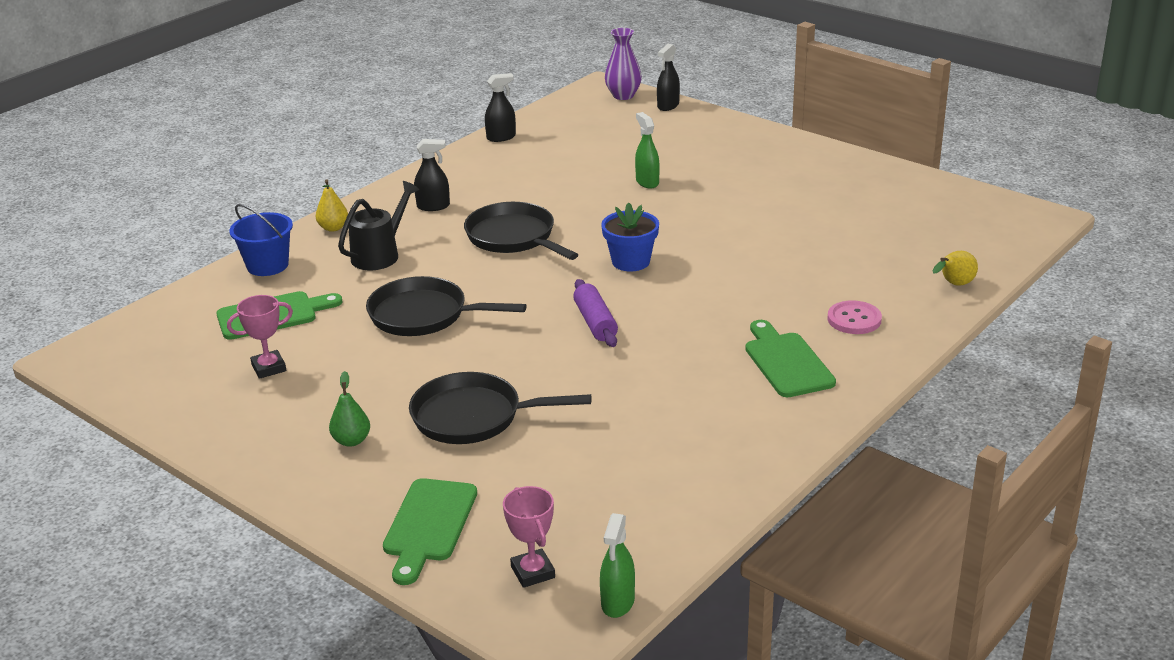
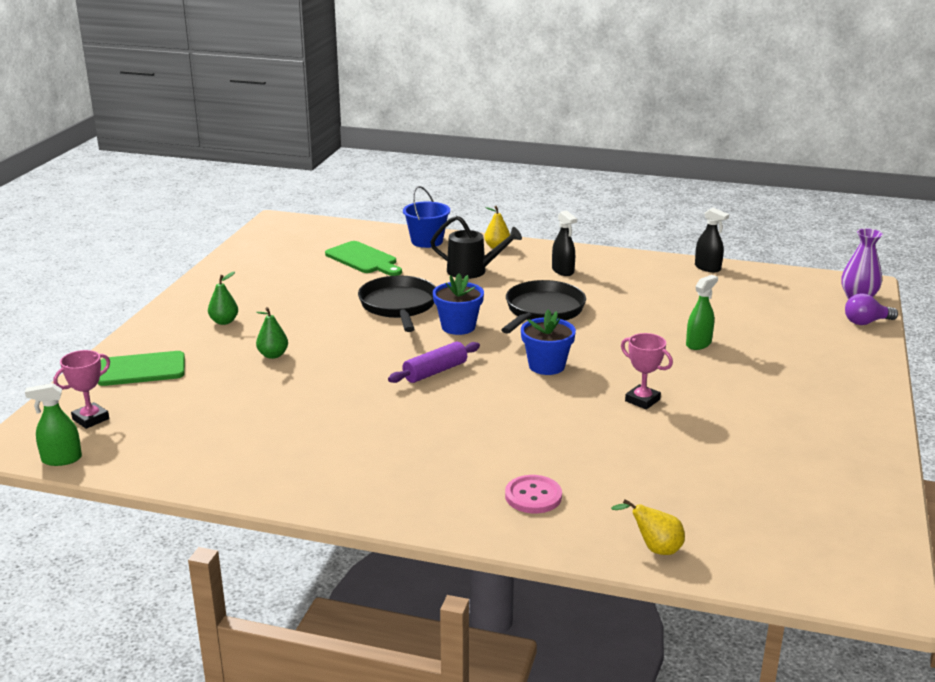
camera: 65 degrees right, 5 degrees down
pink trophy [227,295,293,379] -> pink trophy moved to [621,333,673,409]
black pan [409,372,592,444] -> green pear [256,307,288,359]
black spray bottle [657,44,680,111] -> purple light bulb [845,293,898,325]
green cutting board [745,320,836,397] -> none
none -> blue flower pot [433,274,484,335]

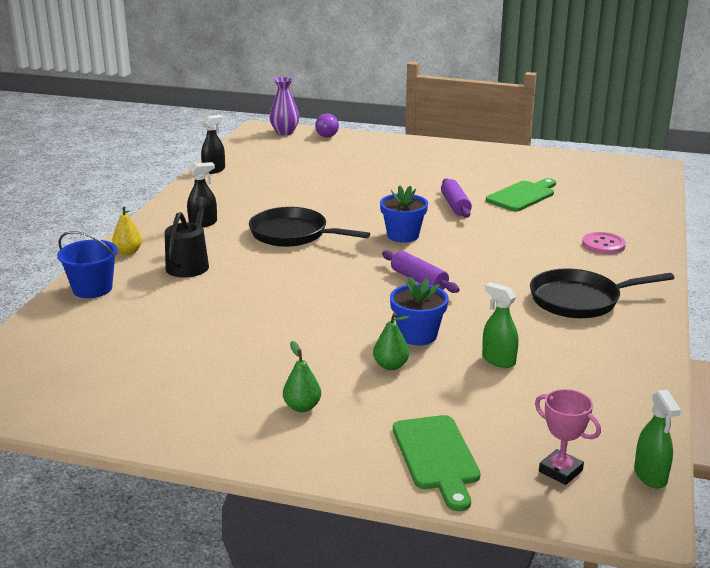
camera: 90 degrees left, 0 degrees up
green cutting board [325,241,402,276] -> green cutting board moved to [486,178,556,211]
black pan [358,276,436,332] -> black pan moved to [530,268,674,318]
blue flower pot [433,274,484,335] -> blue flower pot moved to [390,277,449,345]
yellow pear [611,499,685,555] -> none
pink trophy [621,333,673,409] -> purple rolling pin [441,178,472,218]
green spray bottle [686,275,718,350] -> green spray bottle moved to [482,282,519,368]

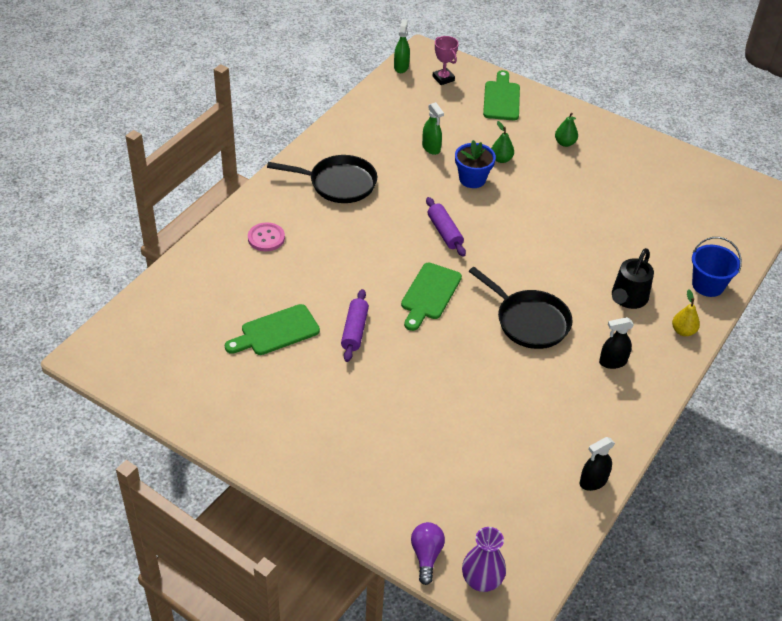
camera: 165 degrees left, 20 degrees up
blue flower pot [380,185,428,243] -> green cutting board [401,263,462,331]

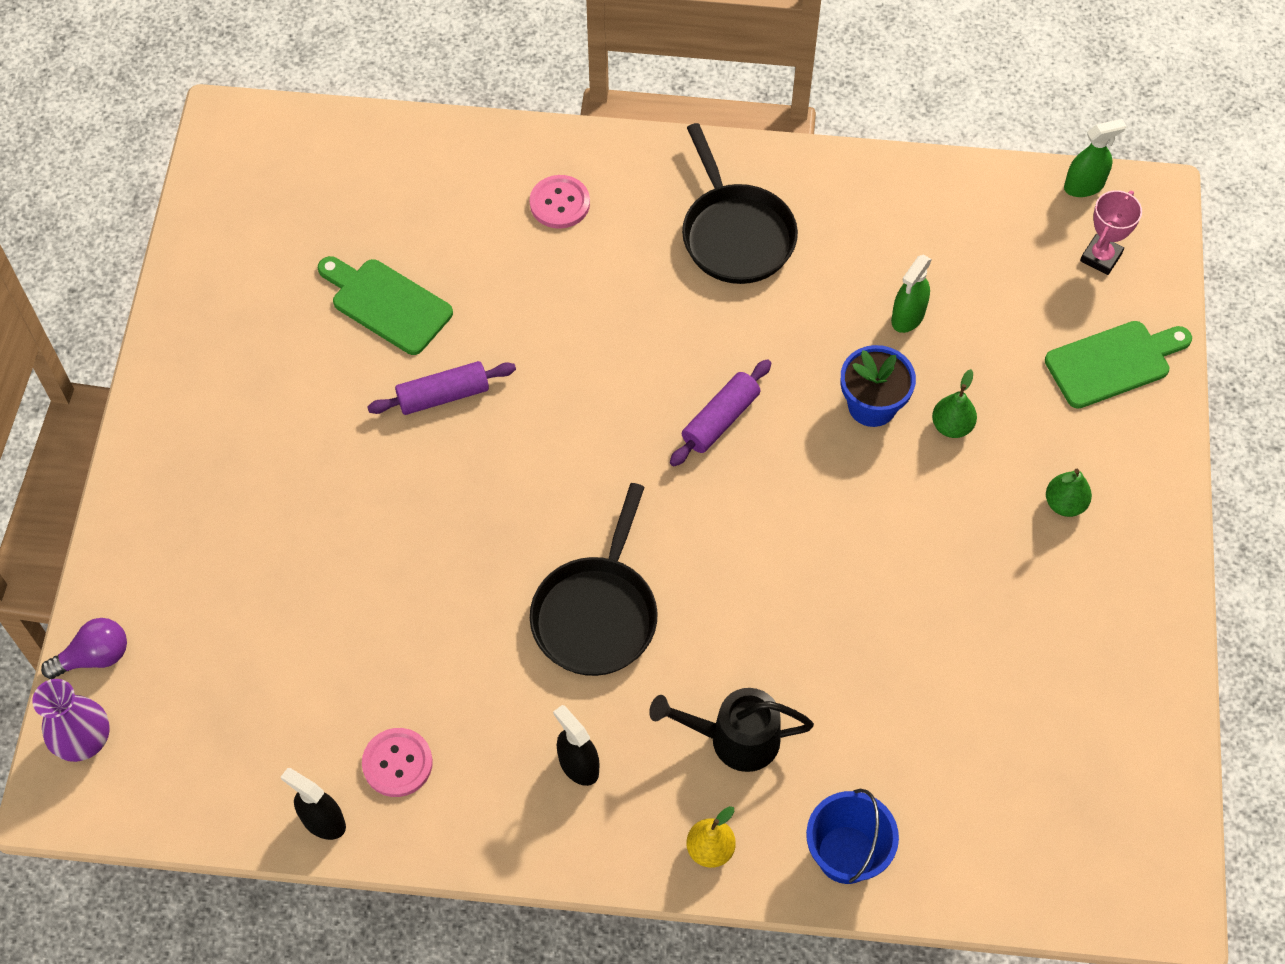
camera: 65 degrees right, 15 degrees up
green cutting board [401,263,462,331] -> none
none -> pink button [362,728,433,797]

